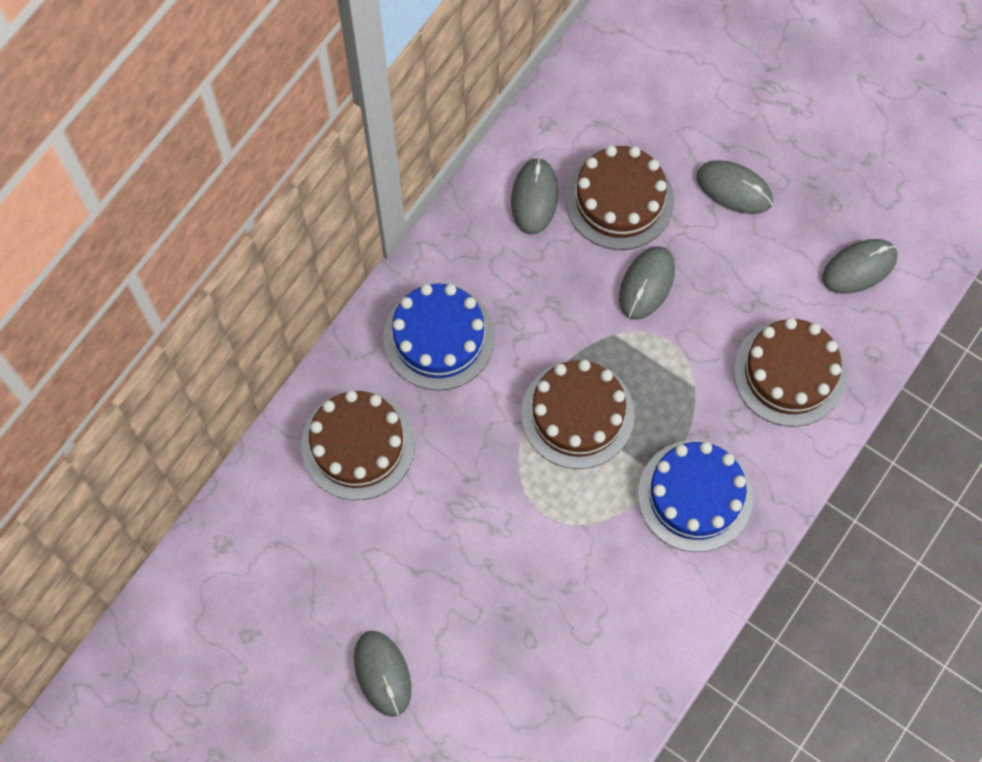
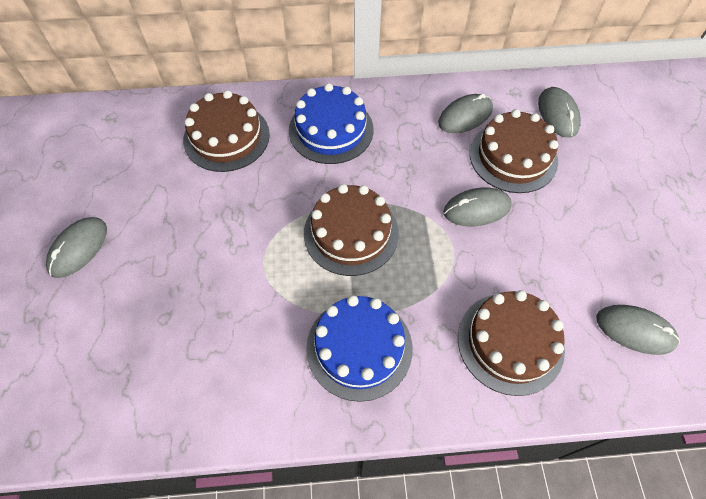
camera: 50 degrees right, 10 degrees down
grey mouse [696,160,773,214] -> grey mouse moved to [538,87,581,137]

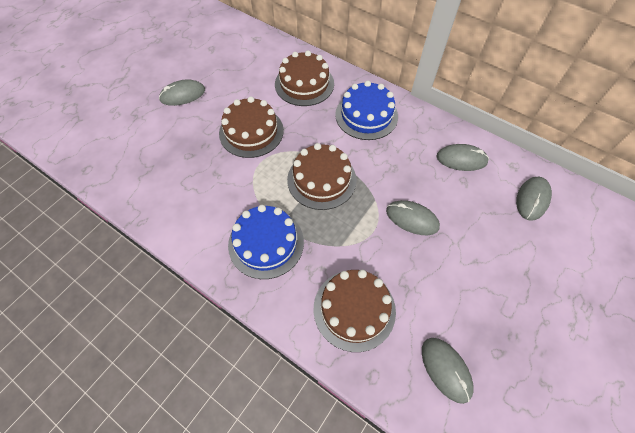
camera: 40 degrees right, 0 degrees up
brown cake [470,109,559,193] -> brown cake moved to [219,96,284,158]

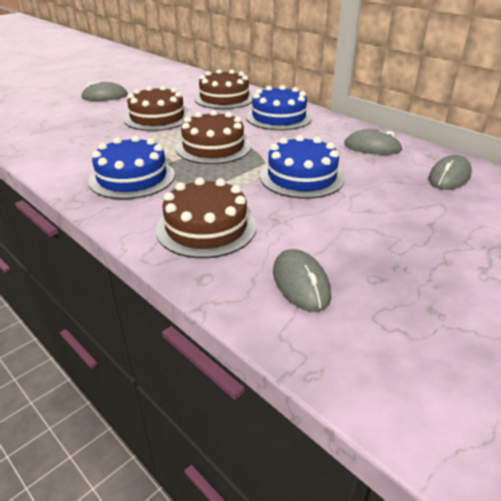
camera: 10 degrees right, 25 degrees down
grey mouse [386,200,440,235] -> blue cake [260,135,345,199]

